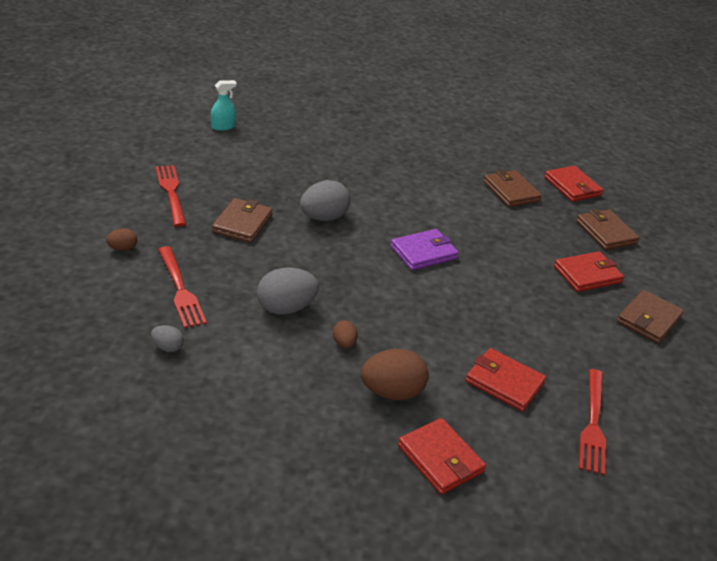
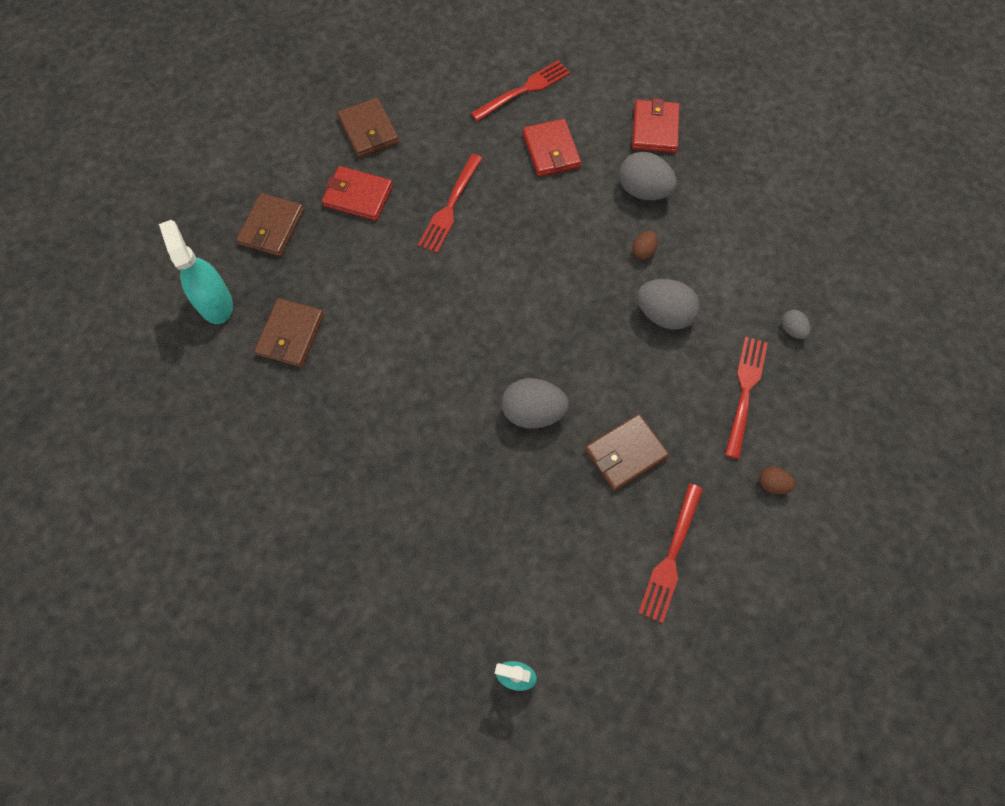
camera: 135 degrees left, 30 degrees up
brown egg [361,349,429,400] -> grey egg [619,152,677,200]
purple wallet [390,229,459,270] -> none
red wallet [544,166,603,202] -> turquoise spray bottle [159,220,233,324]
brown wallet [617,290,684,343] -> brown wallet turned 75 degrees clockwise [337,98,399,158]
none -> red fork [418,154,483,253]

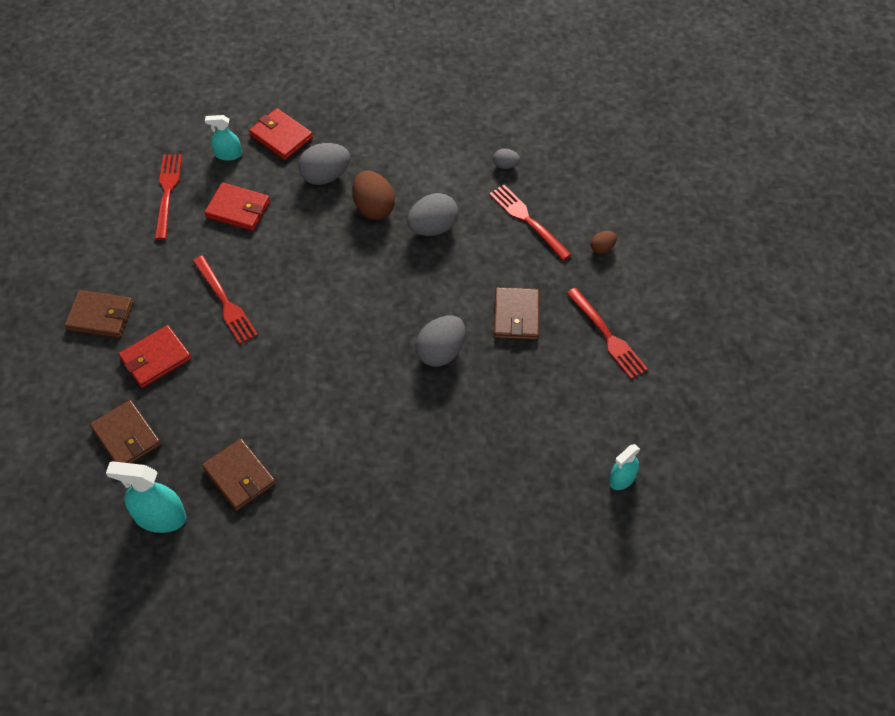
camera: 55 degrees left, 10 degrees down
brown egg [632,231,658,260] -> brown egg [352,170,395,220], size x1.95
none -> turquoise spray bottle [205,115,242,161]

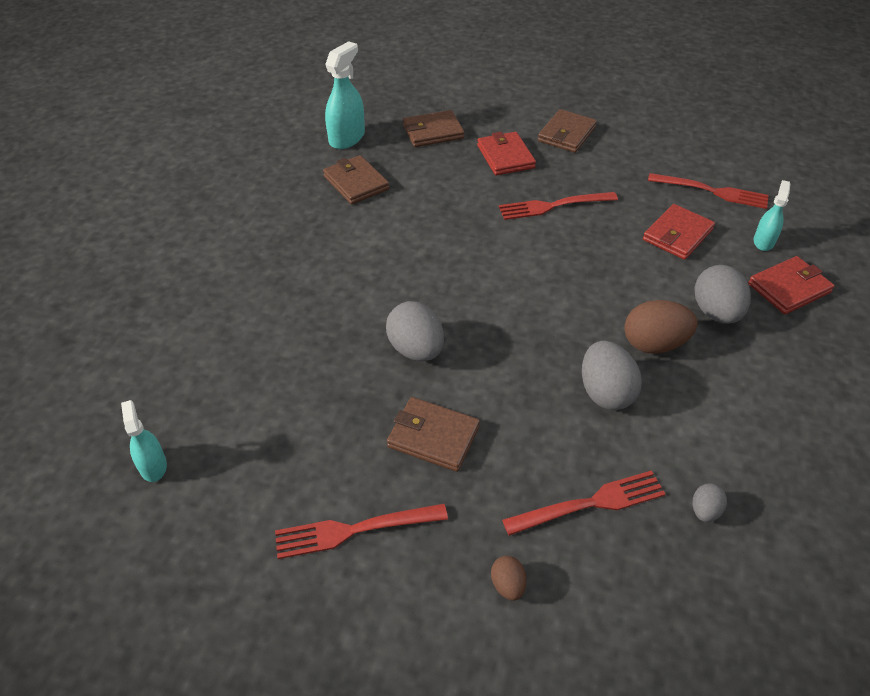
camera: 110 degrees right, 10 degrees down
brown wallet [202,439,276,511] -> brown wallet turned 75 degrees clockwise [323,155,389,205]

